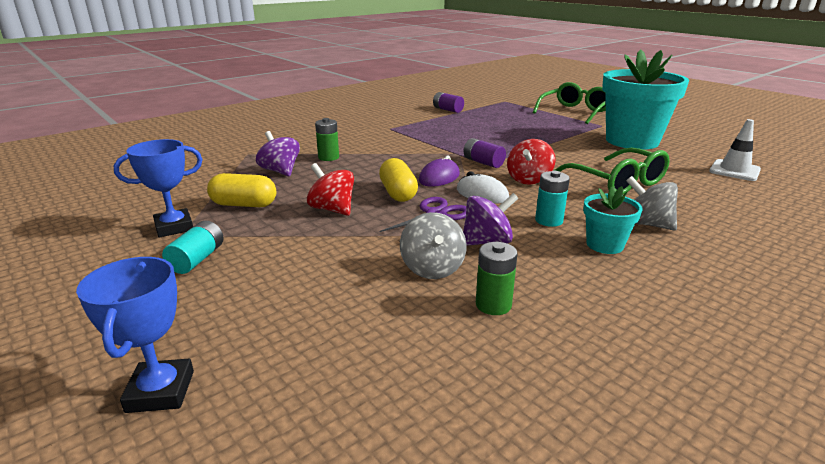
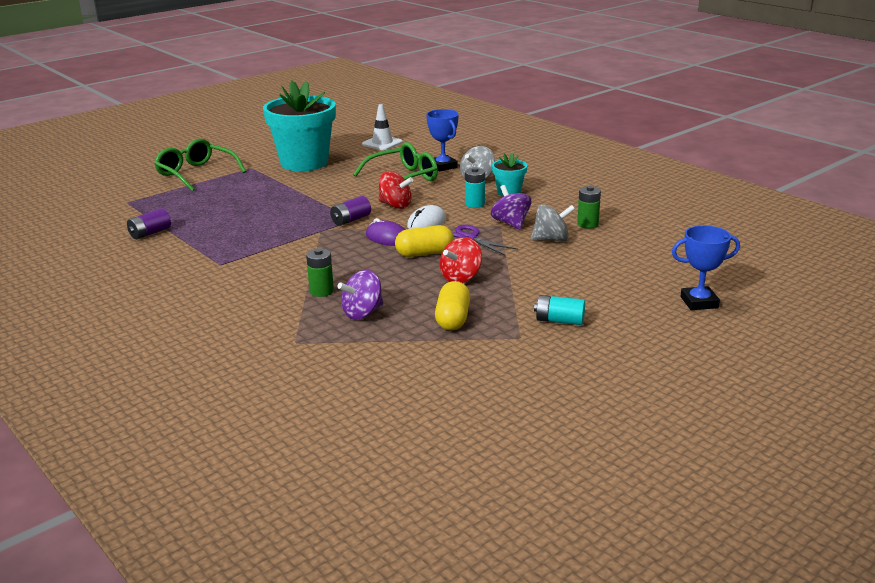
camera: 90 degrees left, 0 degrees up
blue trophy [113,139,203,237] -> blue trophy moved to [426,109,459,172]

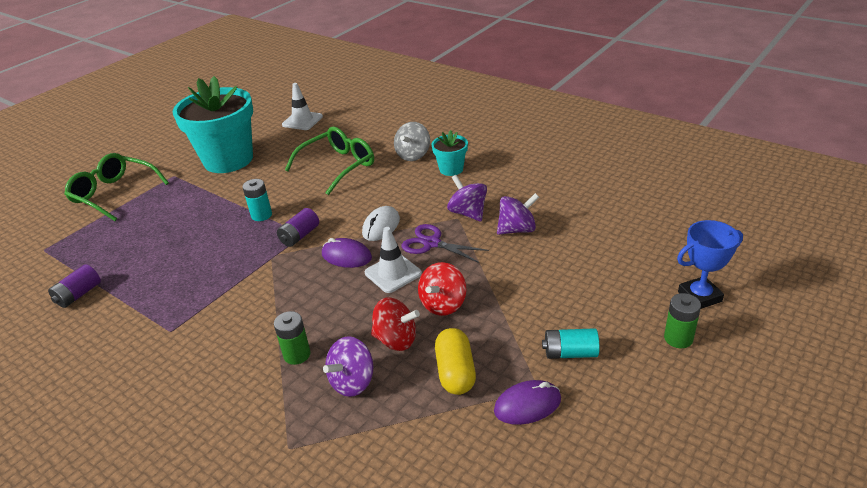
camera: 10 degrees left, 10 degrees up
red spinning top [378,171,413,209] -> red spinning top moved to [371,298,420,351]
yellow capsule [395,225,454,257] -> white traffic cone [365,227,422,293]
blue trophy [426,109,459,172] -> none
turquoise battery [465,167,485,208] -> turquoise battery moved to [242,179,272,221]
grey spinning top [531,204,575,241] -> purple spinning top [497,193,539,235]
green battery [577,186,601,229] -> green battery moved to [664,293,701,348]
none -> purple mouse [494,380,561,425]

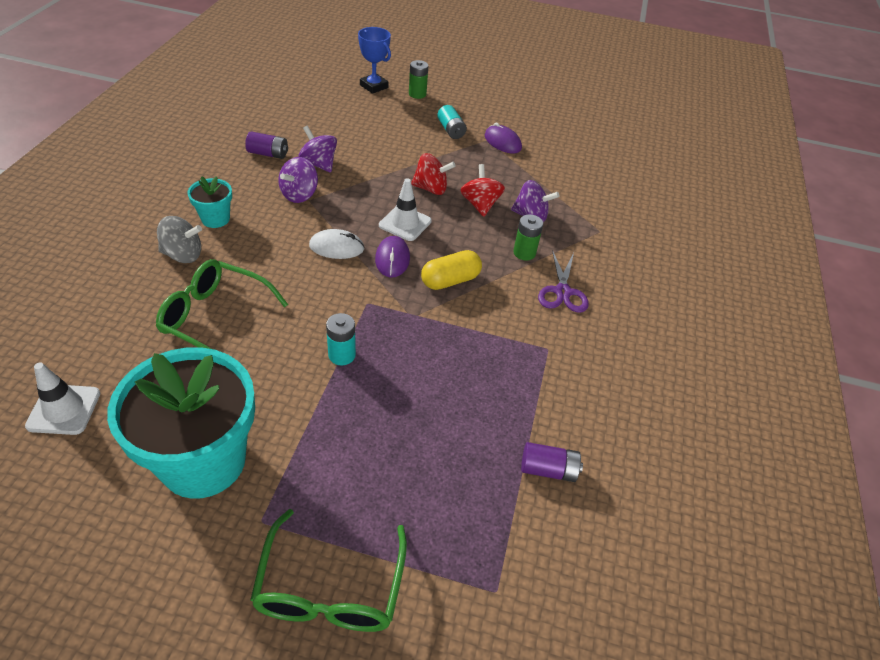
camera: 120 degrees left, 10 degrees up
purple battery [277,208,319,247] -> purple battery moved to [245,131,288,159]
purple scissors [402,224,489,263] -> purple scissors moved to [538,250,589,313]
yellow capsule [435,328,476,395] -> yellow capsule moved to [421,250,482,290]

